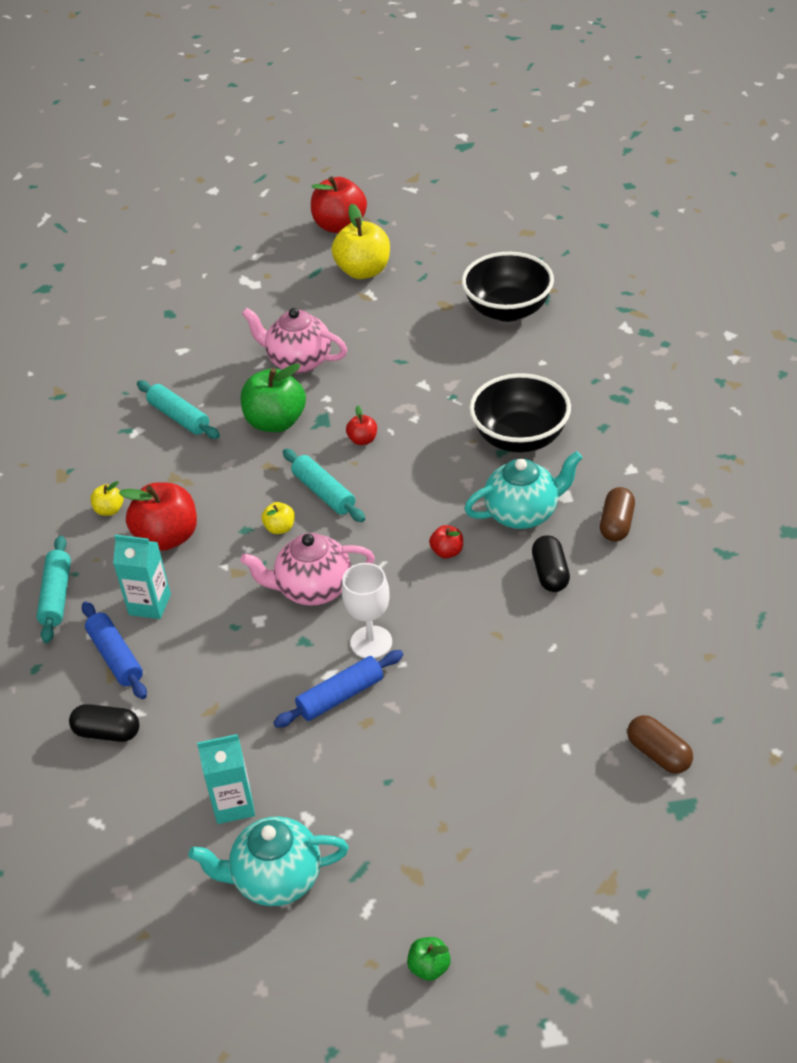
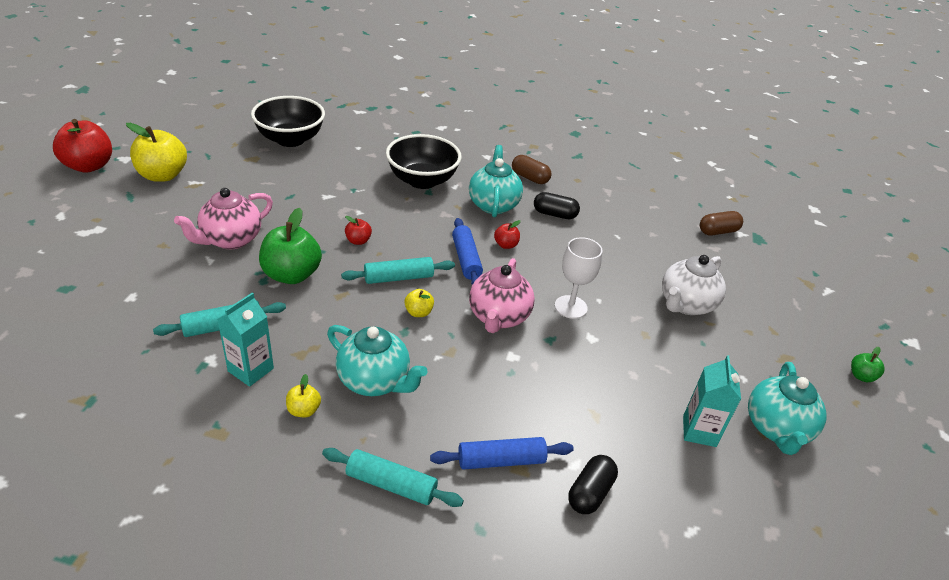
camera: 75 degrees left, 5 degrees down
turquoise carton [113,535,171,619] -> turquoise carton moved to [217,293,274,387]
red apple [119,482,197,551] -> turquoise teapot [327,325,428,396]
blue rolling pin [273,650,403,728] -> blue rolling pin moved to [452,218,483,285]
none -> white teapot [662,255,726,315]

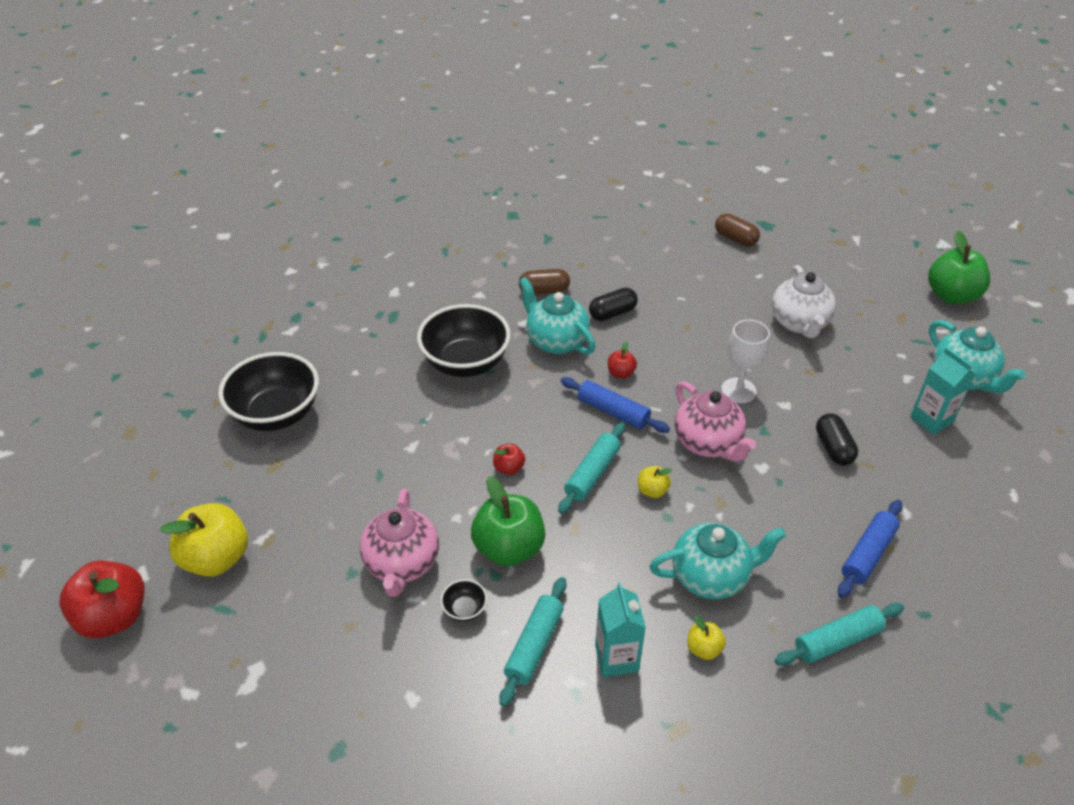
camera: 40 degrees left, 5 degrees up
black capsule [568,455,618,514] -> black capsule moved to [816,414,858,465]
brown capsule [700,211,743,236] -> brown capsule turned 75 degrees counterclockwise [715,214,760,247]
green apple [851,347,885,382] -> green apple [928,231,990,304], size x2.10
none -> black bowl [441,579,487,622]

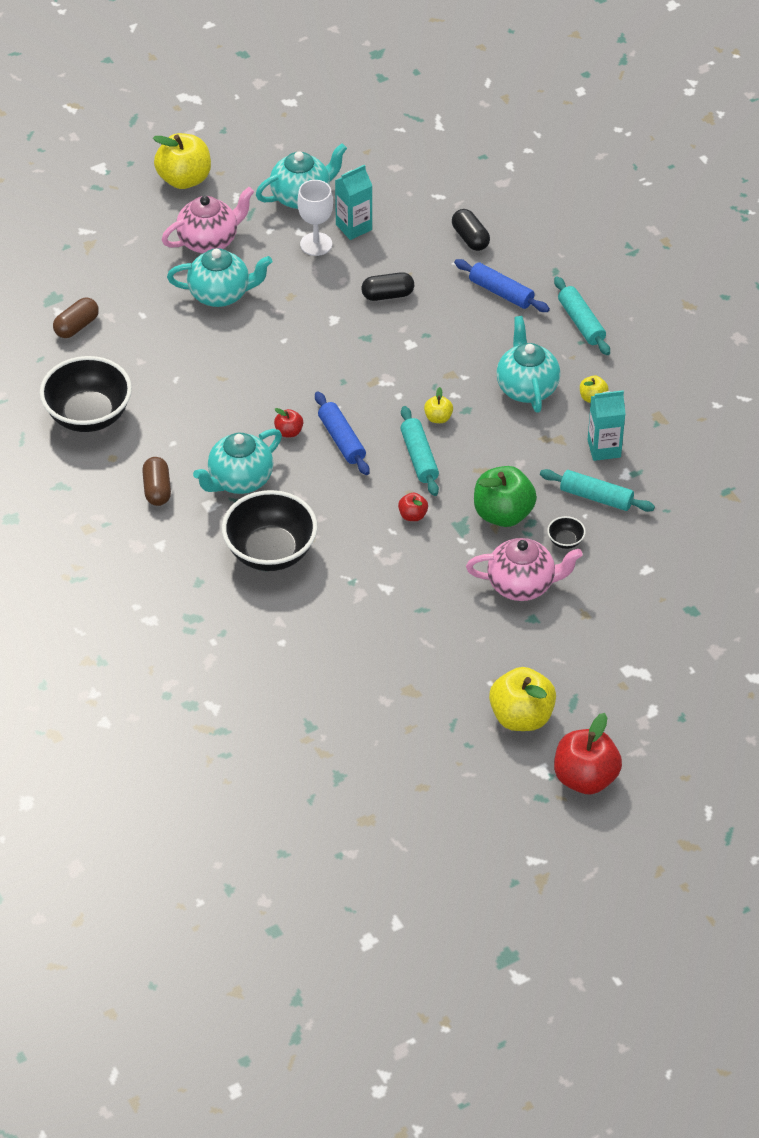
camera: 90 degrees left, 5 degrees up
black bowl [218,352,319,431] -> black bowl moved to [40,356,132,432]
turquoise rolling pin [558,423,625,514] -> turquoise rolling pin turned 45 degrees clockwise [400,406,439,496]
blue rolling pin [561,377,670,433] -> blue rolling pin turned 60 degrees counterclockwise [315,392,369,475]
black capsule [589,288,638,321] -> black capsule moved to [452,209,490,251]
pink teapot [675,381,756,462] -> pink teapot moved to [162,187,254,253]
white goblet [721,320,770,403] -> white goblet moved to [297,180,333,256]
white teapot [772,265,836,338] -> turquoise teapot [167,248,272,307]
green apple [928,231,990,304] -> yellow apple [153,133,211,189]

